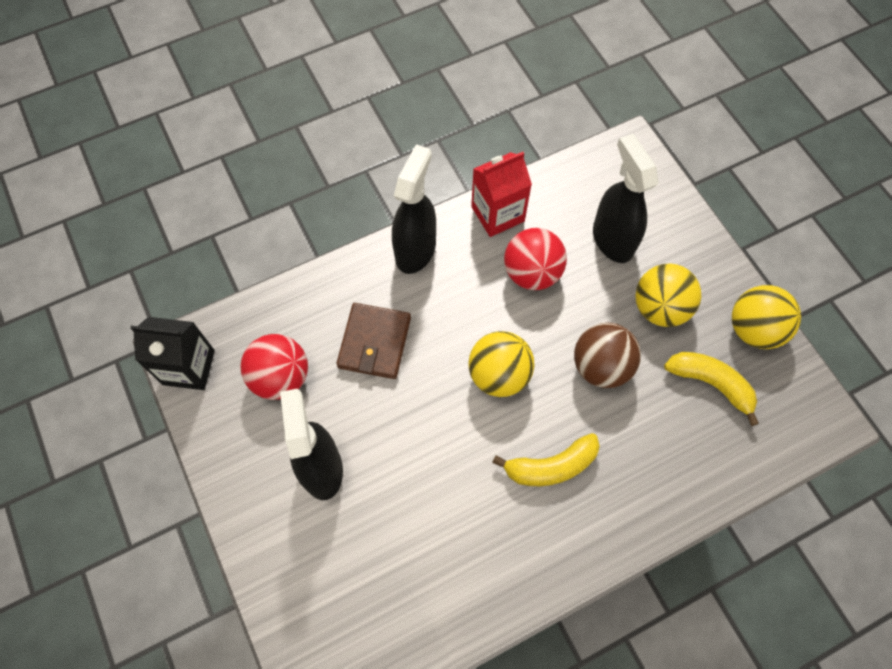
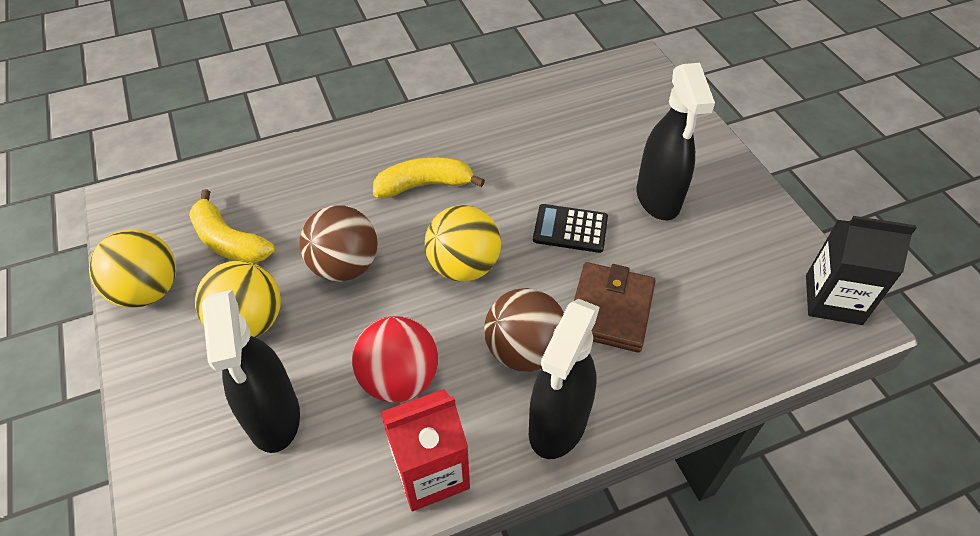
camera: 175 degrees left, 15 degrees down
red ball [241,334,308,400] -> none
none -> brown ball [484,288,564,372]
none -> black calculator [533,204,608,253]

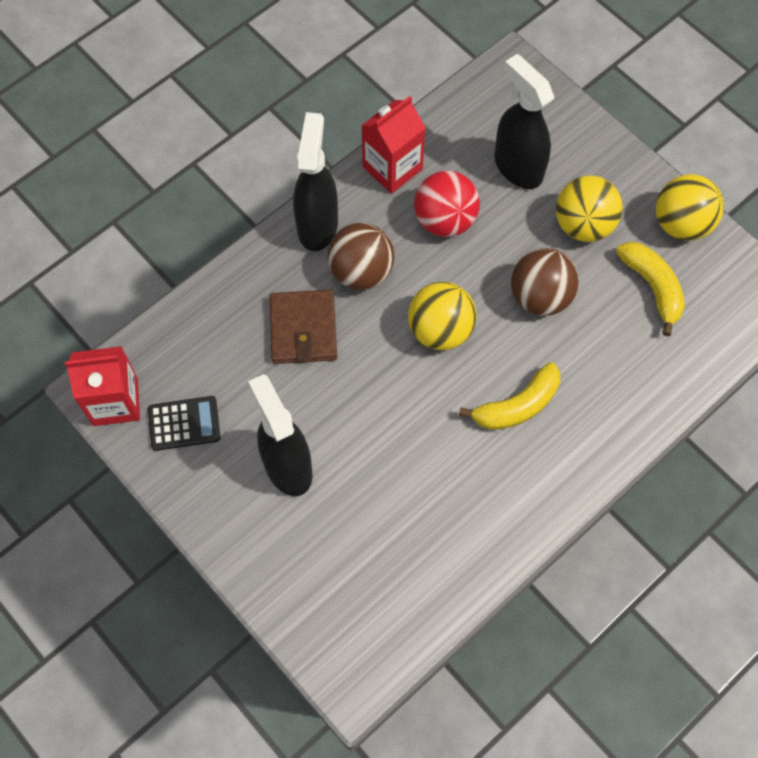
camera: 160 degrees right, 15 degrees up
yellow banana [189,189,275,263] -> yellow banana turned 45 degrees clockwise [616,242,685,336]
black calculator [533,204,608,253] -> black calculator moved to [148,396,221,451]
black carton [806,216,917,325] -> red carton [65,346,140,426]

